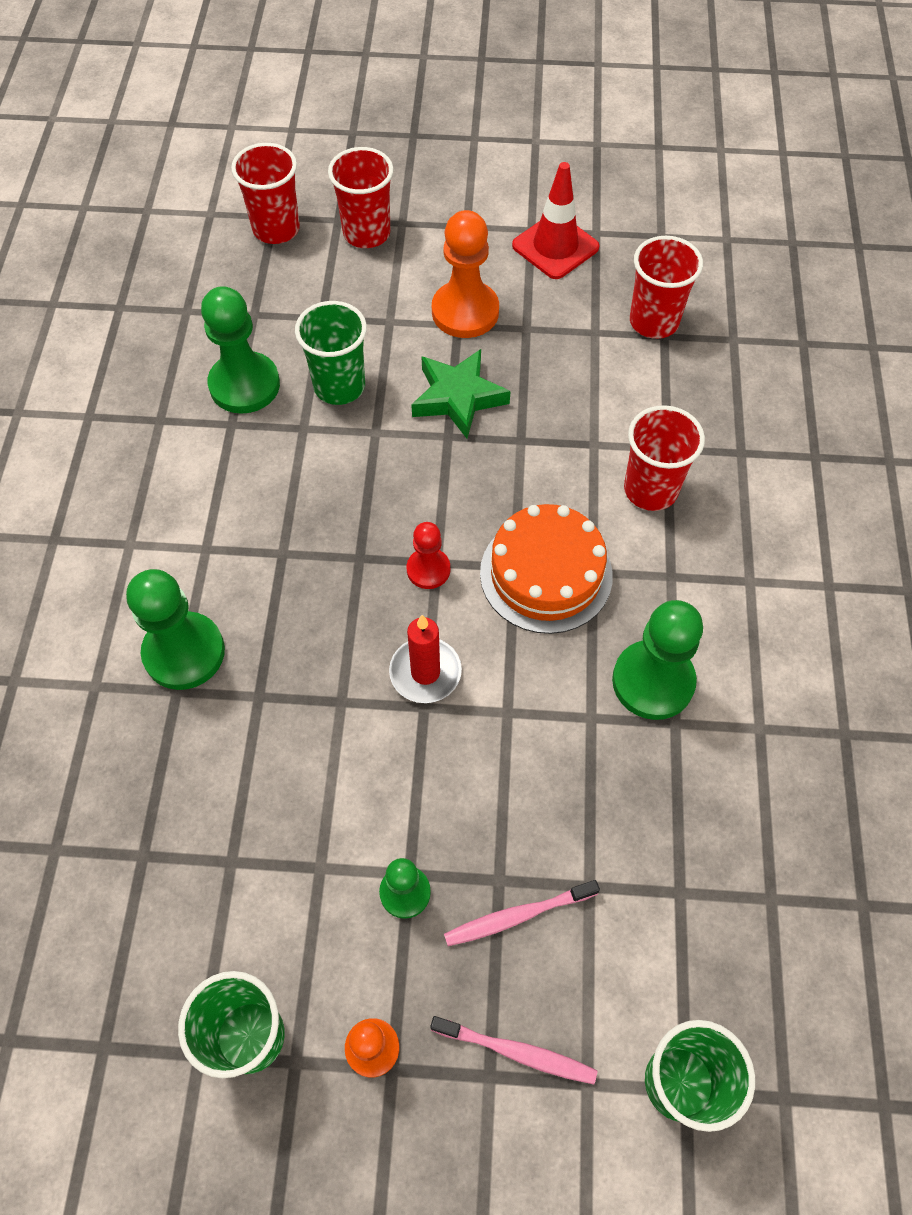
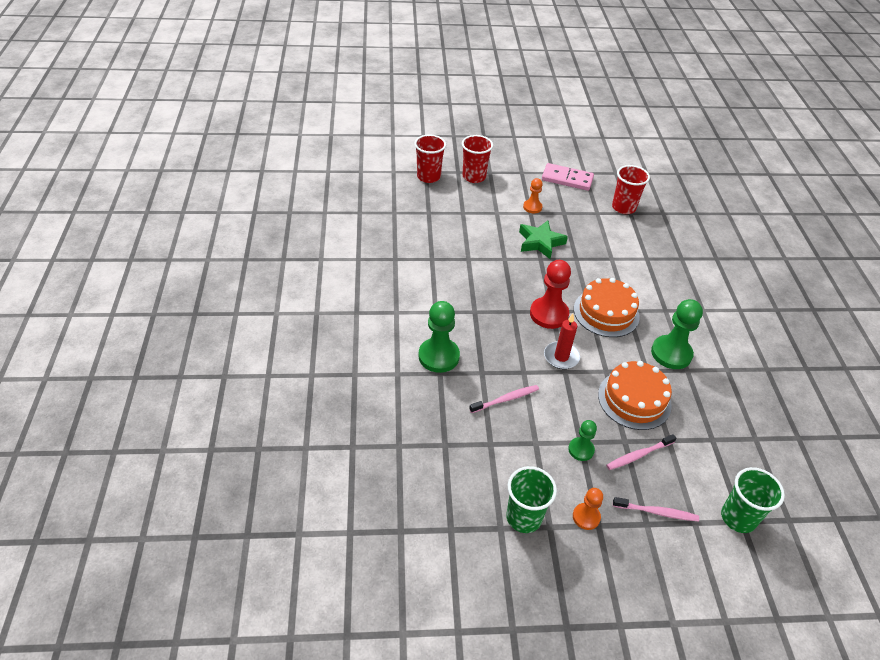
camera: 10 degrees left, 15 degrees down
green pawn [201,286,280,414] -> none
green cup [295,301,367,405] -> none
red pawn [407,522,450,589] -> red pawn [530,260,571,329], size x1.77
orange pawn [432,210,499,338] -> orange pawn [523,178,543,213], size x0.57
red traffic cone [512,162,600,279] -> pink domino [542,163,594,191]
red cup [624,405,705,511] -> none
none -> pink toothbrush [469,385,539,413]
none -> orange cake [598,361,672,430]

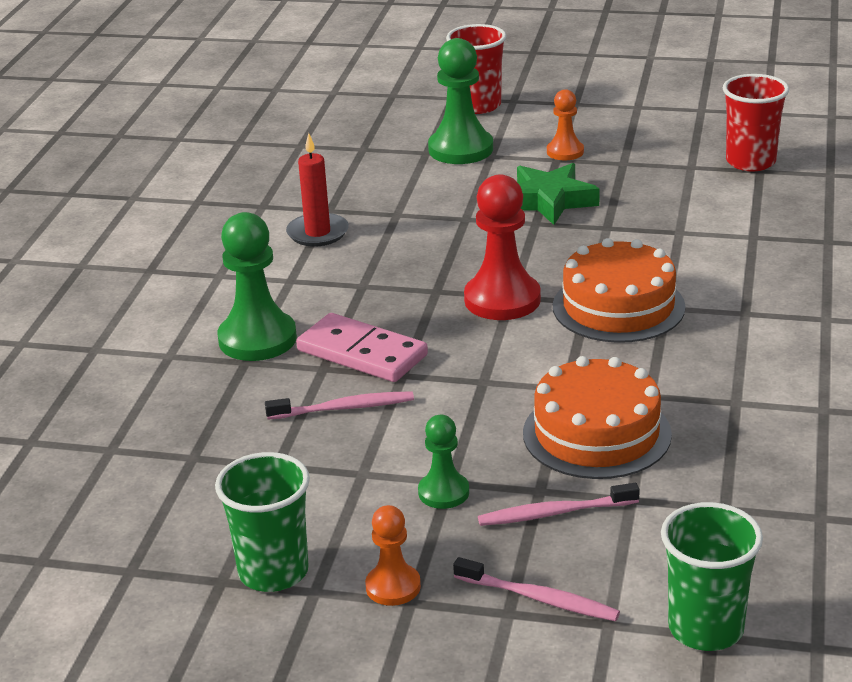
camera: 20 degrees right, 15 degrees down
red cup [414,135,446,183] -> none
pink domino [542,163,594,191] -> pink domino moved to [296,313,428,382]
red candle [544,314,580,369] -> red candle moved to [286,133,349,247]
green pawn [651,299,703,369] -> green pawn moved to [428,38,493,164]

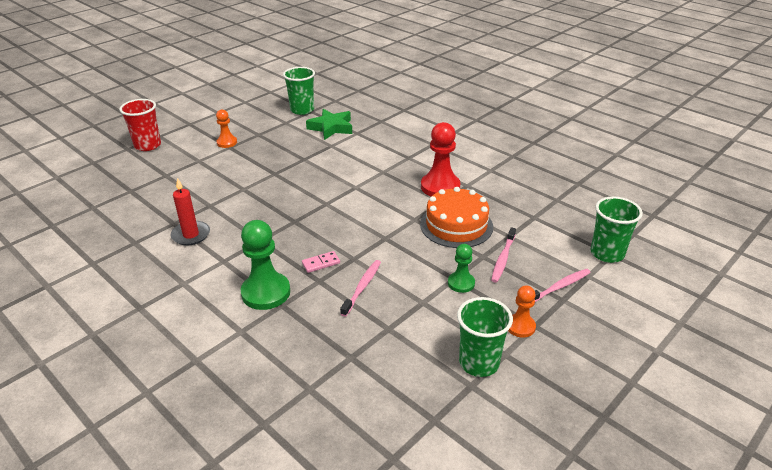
camera: 60 degrees left, 5 degrees up
pink domino [296,313,428,382] -> pink domino [302,251,340,273], size x0.50
green pawn [428,38,493,164] -> none
red pawn [464,174,541,320] -> red pawn moved to [421,122,460,196]
green star [517,163,600,225] -> green star moved to [306,109,352,140]
orange cake [553,238,686,343] -> none
red cup [723,74,789,171] -> green cup [283,67,315,115]

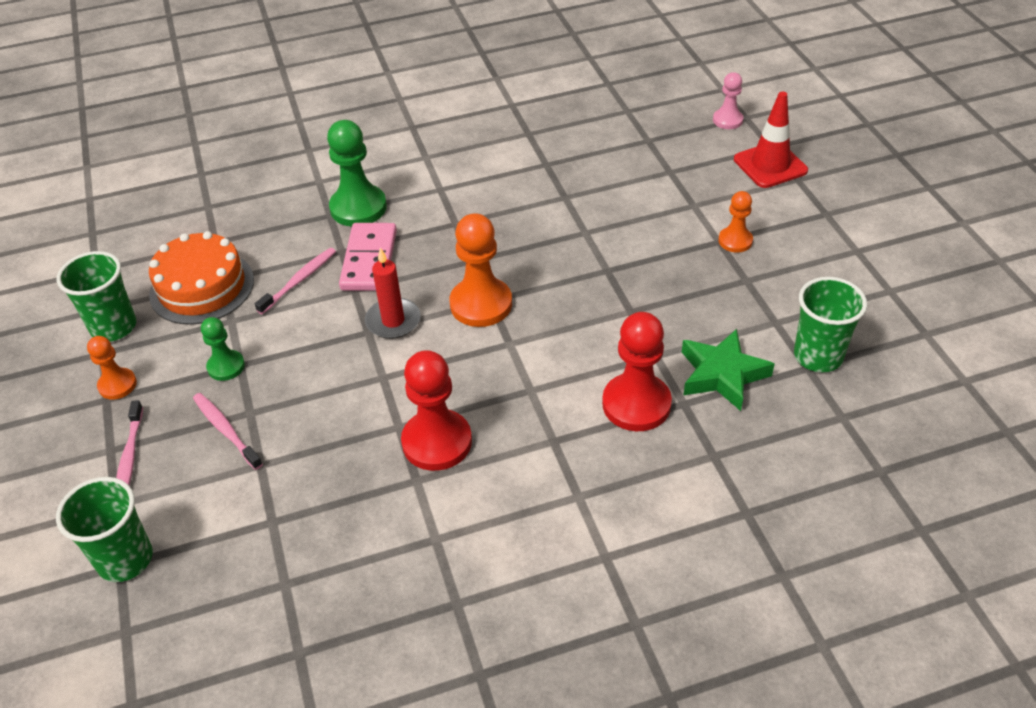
camera: 120 degrees right, 10 degrees up
red cup [119,99,161,151] -> red traffic cone [734,92,808,188]
red candle [170,178,210,246] -> red candle moved to [365,247,421,339]
pink domino [302,251,340,273] -> pink domino [339,223,397,291], size x2.00
pink toothbrush [340,260,381,317] -> pink toothbrush turned 105 degrees counterclockwise [255,248,336,314]
orange cake [420,187,493,248] -> orange cake moved to [149,231,254,325]
none -> orange pawn [449,213,512,327]
none -> red pawn [602,312,672,431]
none -> pink pawn [713,72,743,129]

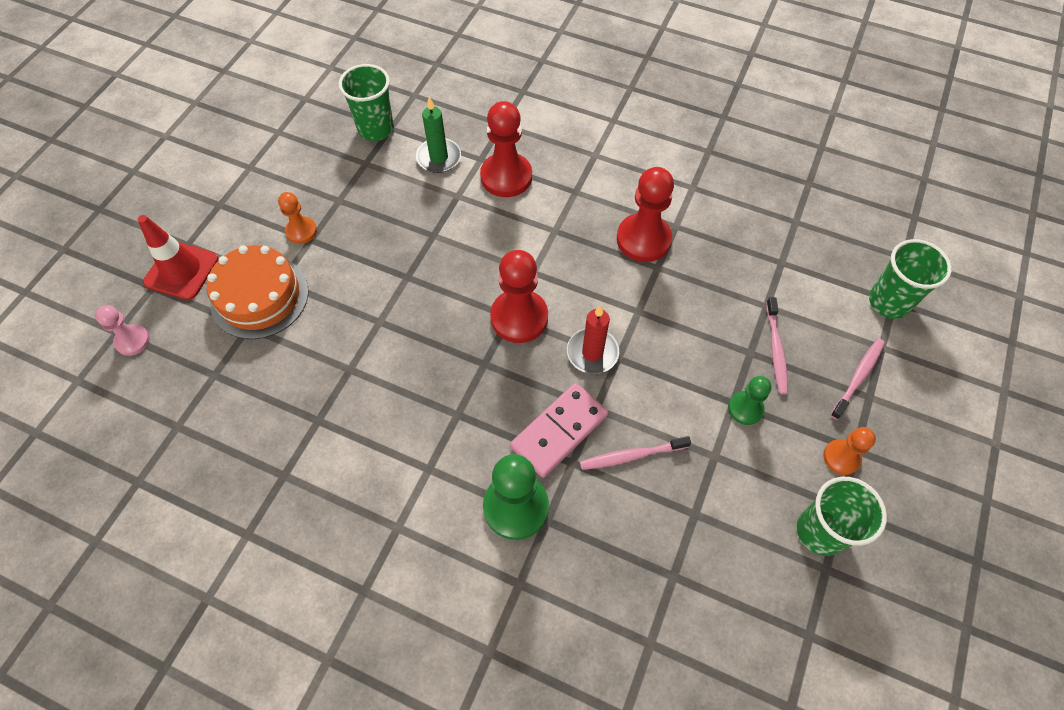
camera: 140 degrees left, 15 degrees up
orange cake [149,231,254,325] -> orange cake moved to [207,245,309,339]
orange pawn [449,213,512,327] -> red pawn [490,250,548,343]
green star [682,329,775,411] -> green candle [416,97,461,173]

